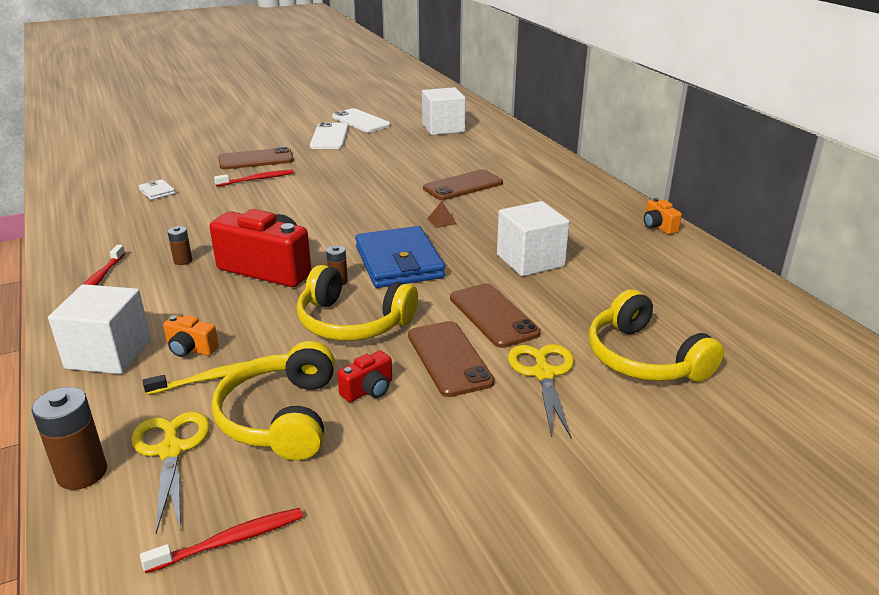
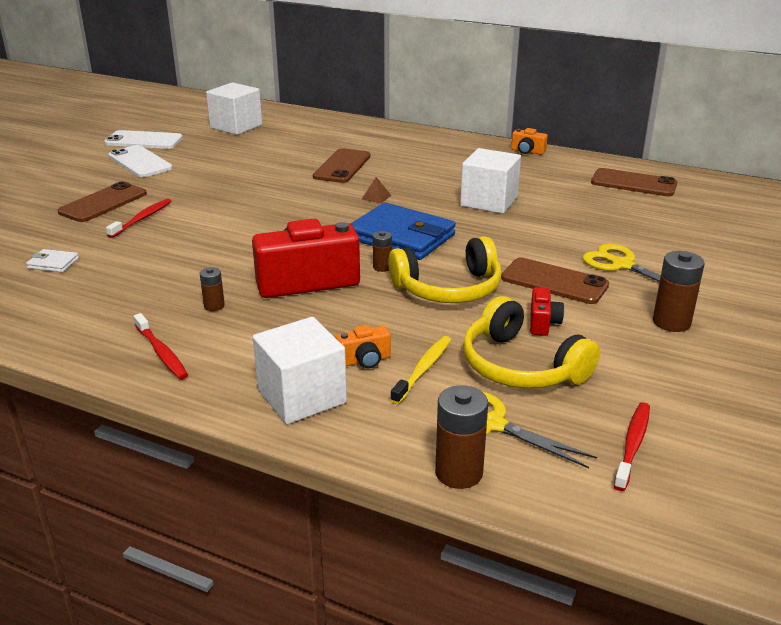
camera: 40 degrees left, 0 degrees up
brown phone [450,283,541,348] -> brown phone moved to [591,168,677,196]
yellow headphones [589,289,724,382] -> none
none -> brown battery [653,251,705,332]

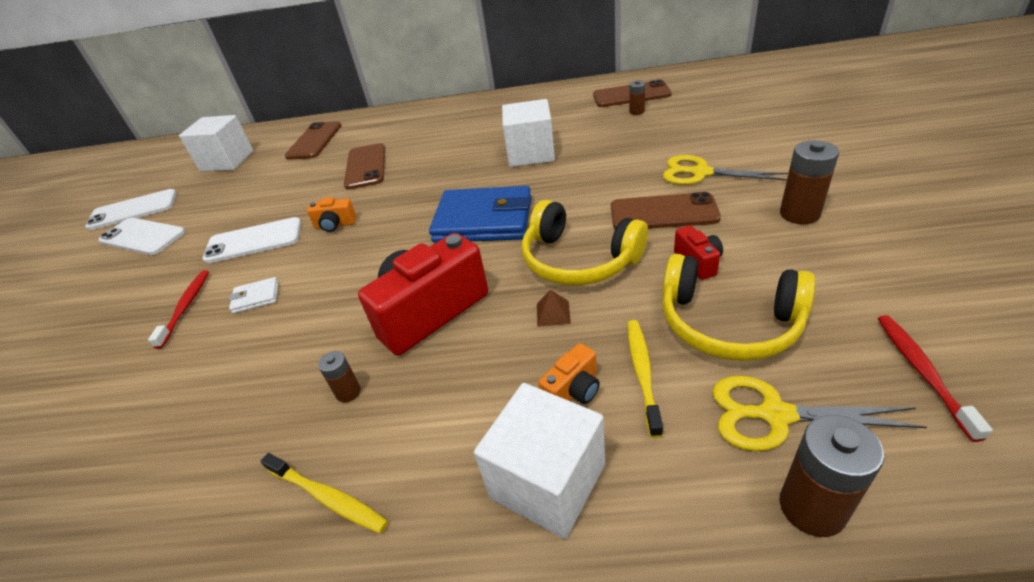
camera: 20 degrees left, 10 degrees up
white wallet [26,249,79,272] -> white wallet moved to [229,277,279,314]
brown phone [58,181,147,222] -> brown phone moved to [285,121,341,160]
red toothbrush [134,313,188,379] -> yellow toothbrush [260,453,388,533]
brown pyramid [361,177,392,204] -> brown pyramid moved to [537,290,571,327]
brown battery [373,231,392,272] -> brown battery moved to [629,80,645,115]
yellow headphones [388,236,501,303] -> yellow headphones turned 75 degrees clockwise [522,200,648,285]
orange camera [511,128,548,155] -> orange camera moved to [307,197,357,232]
none -> white phone [202,217,301,264]

